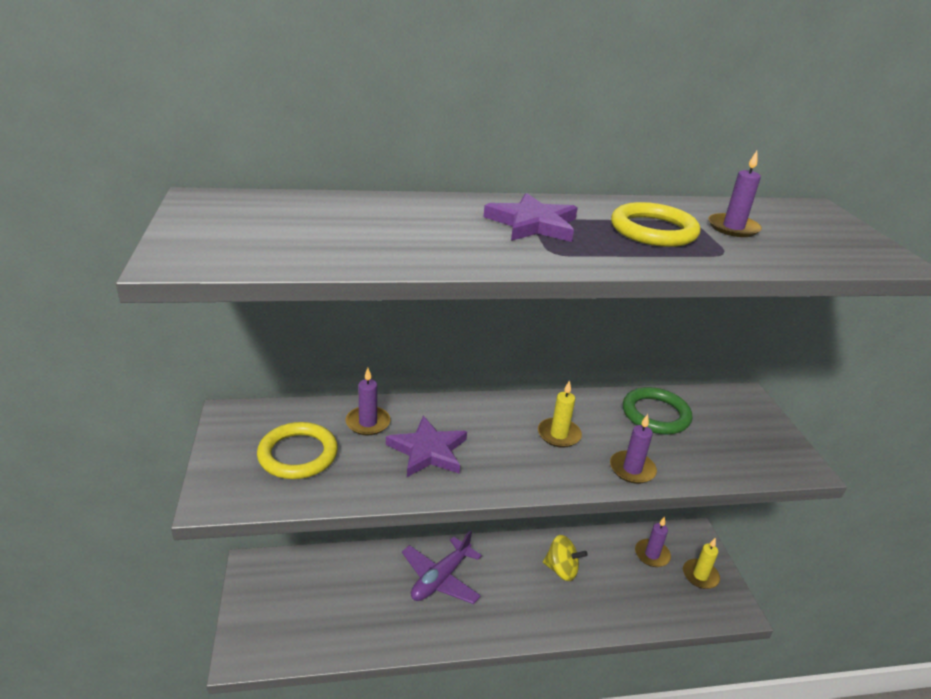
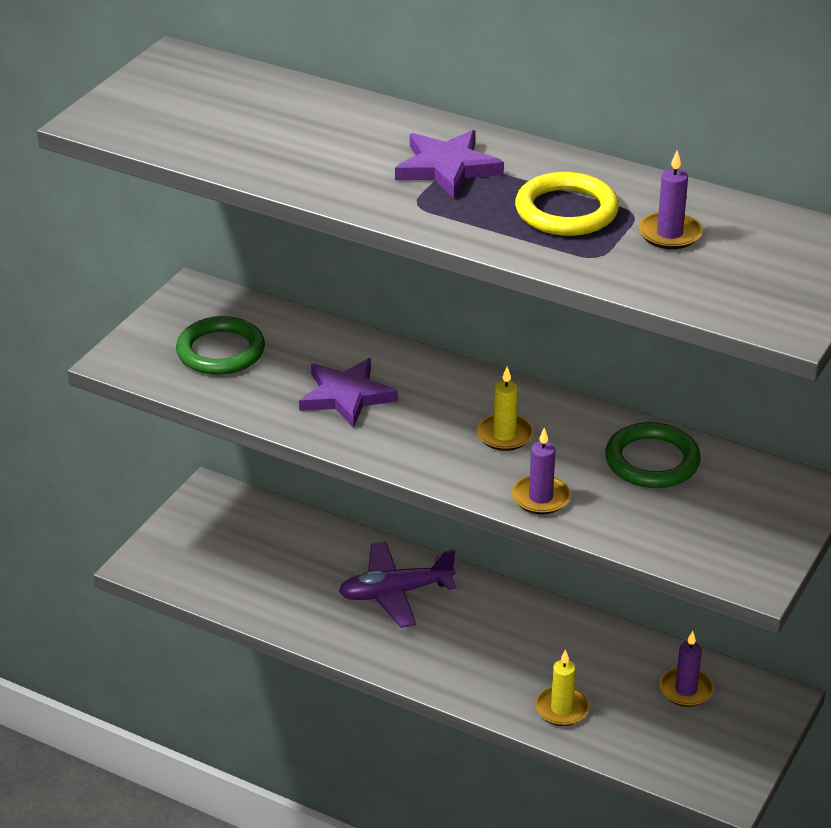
camera: 40 degrees right, 5 degrees up
yellow ring [257,422,338,479] -> green ring [176,316,265,375]
purple candle [345,368,391,436] -> none
yellow spinning top [543,535,588,581] -> none
yellow candle [683,538,720,589] -> yellow candle moved to [535,649,589,726]

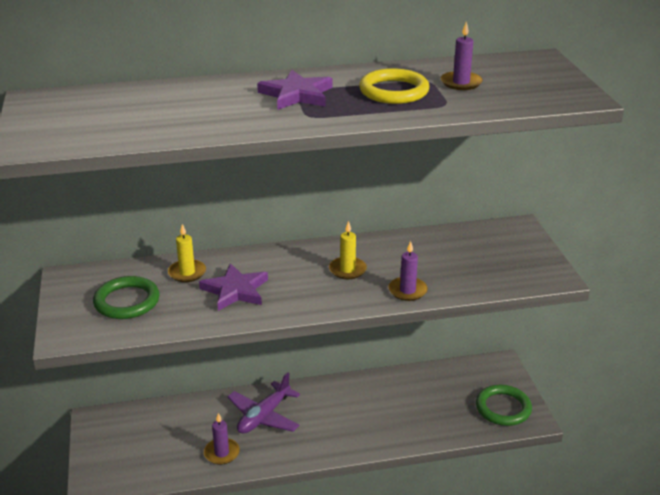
camera: 40 degrees left, 5 degrees down
yellow candle [535,649,589,726] -> yellow candle moved to [168,224,206,282]
green ring [605,422,701,488] -> green ring moved to [476,385,532,426]
purple candle [660,631,714,707] -> purple candle moved to [204,413,240,465]

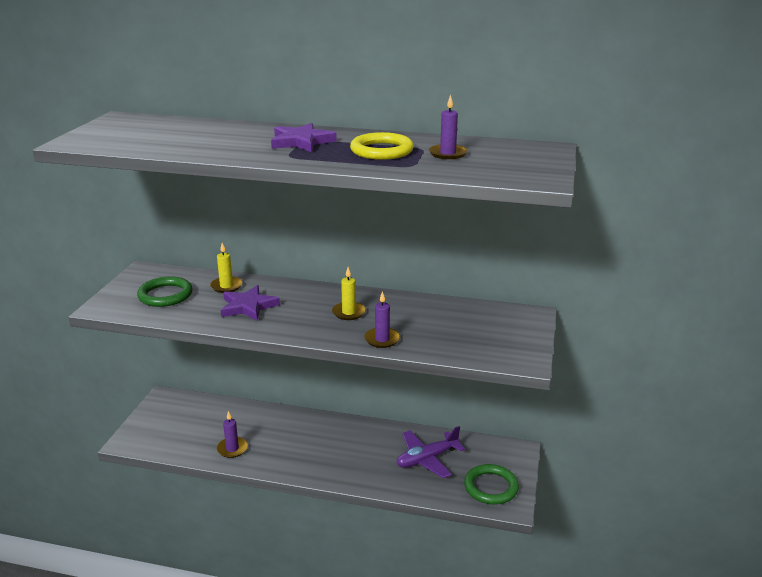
camera: 25 degrees right, 5 degrees down
purple plane [227,372,300,434] -> purple plane moved to [396,426,465,479]

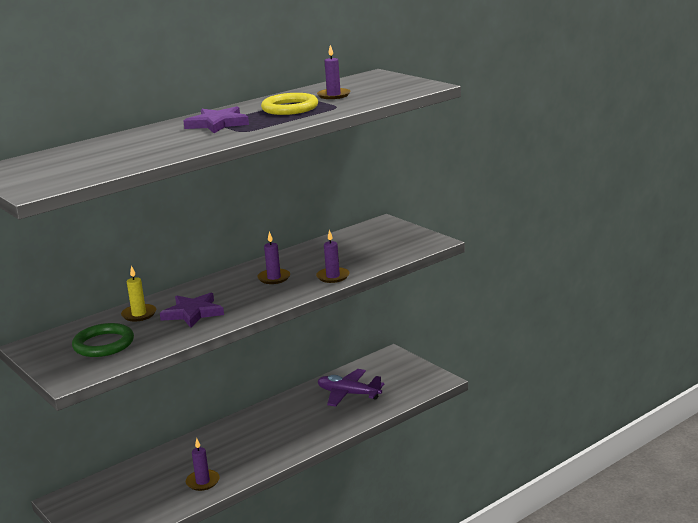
camera: 50 degrees left, 5 degrees down
yellow candle [332,267,366,320] -> purple candle [257,231,290,284]
purple plane [396,426,465,479] -> purple plane turned 105 degrees clockwise [318,369,384,407]
green ring [464,464,519,504] -> none

